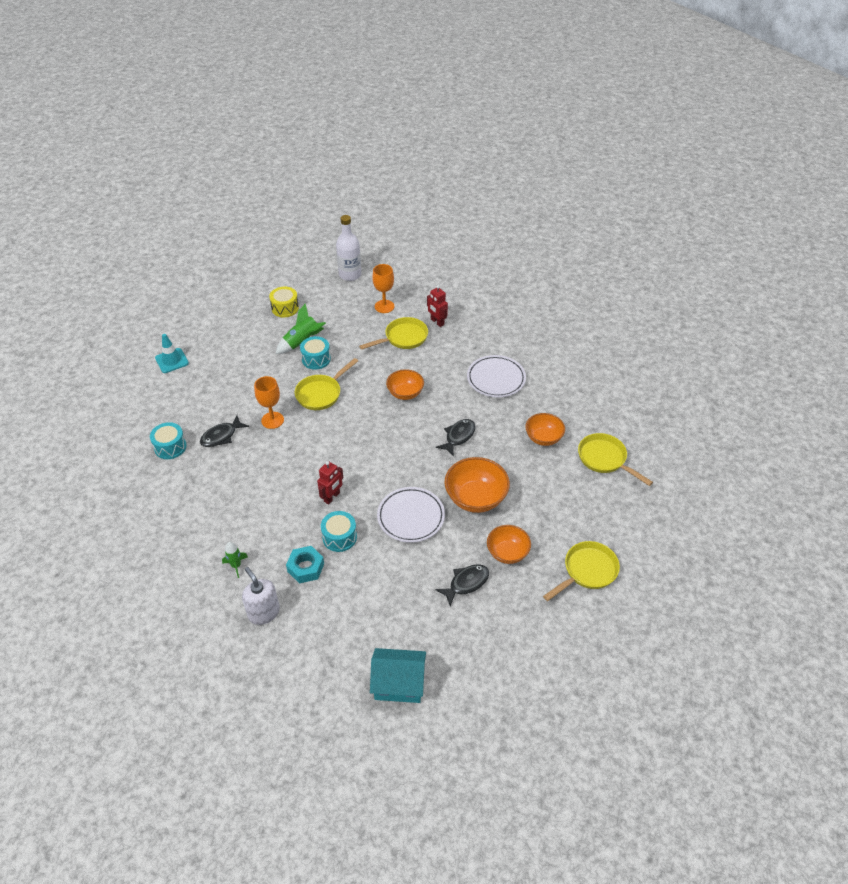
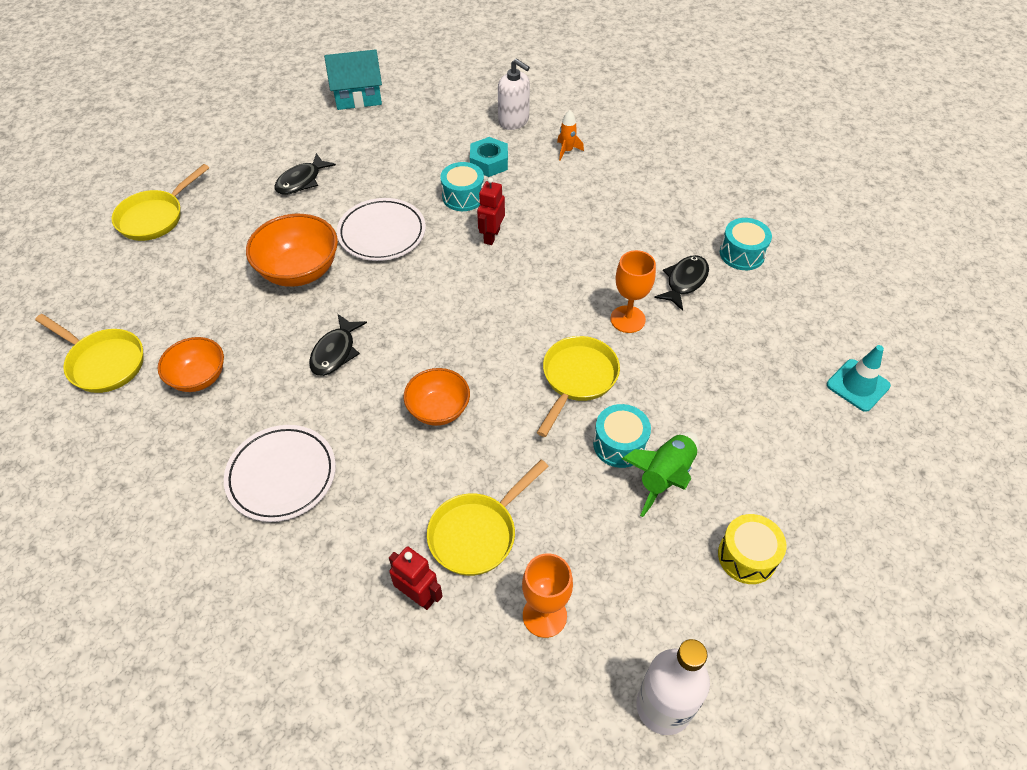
camera: 165 degrees right, 5 degrees up
green rocket [222,542,248,578] -> orange rocket [557,110,584,161]
orange bowl [487,525,531,564] -> none

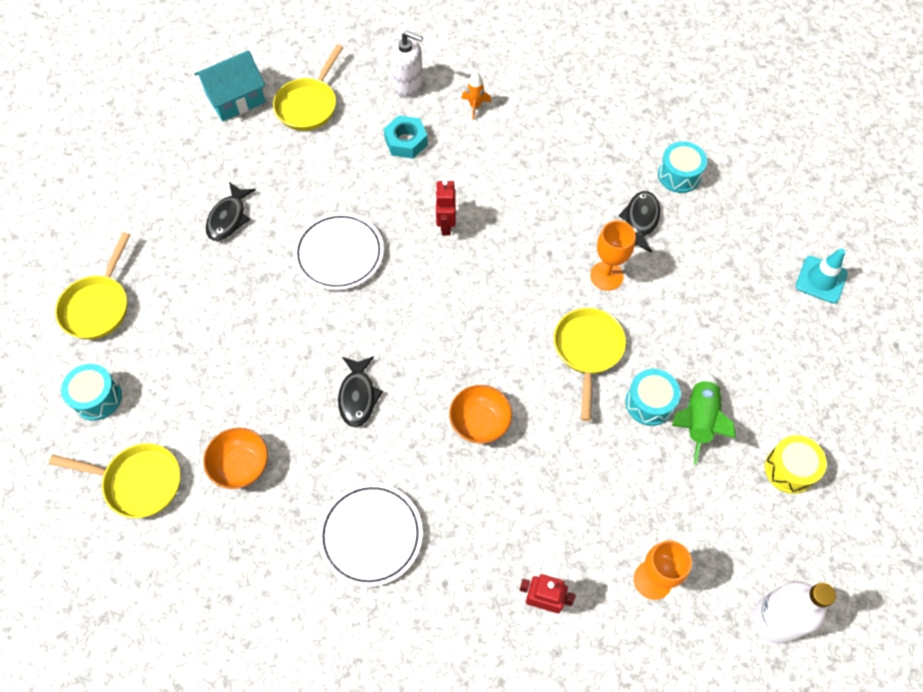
camera: 20 degrees left, 10 degrees up
orange bowl [246,214,338,287] -> none
yellow pan [427,460,549,576] -> yellow pan moved to [273,45,343,131]
turquoise drum [440,162,484,211] -> turquoise drum moved to [61,364,122,421]

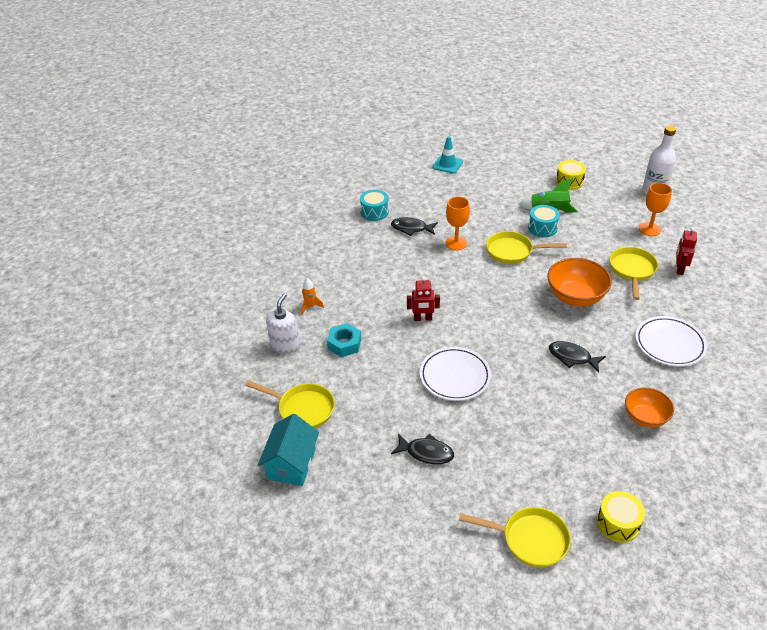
camera: 90 degrees left, 20 degrees down
yellow pan [49,443,180,518] -> yellow pan moved to [609,247,658,300]
turquoise drum [61,364,122,421] -> yellow drum [597,491,645,543]
turquoise house [194,50,266,121] -> turquoise house turned 45 degrees clockwise [258,414,319,486]
black fish [338,356,383,427] -> black fish turned 150 degrees counterclockwise [549,341,606,373]
orange bowl [449,385,512,444] -> orange bowl [547,258,612,307], size x1.53

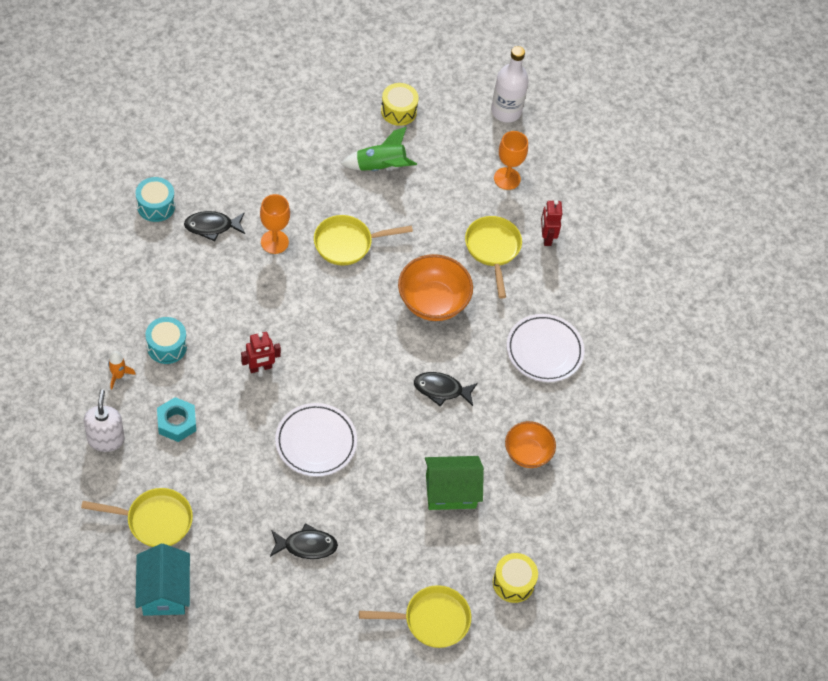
camera: 25 degrees left, 15 degrees up
turquoise traffic cone [432,136,463,174] -> none
turquoise drum [528,205,560,237] -> turquoise drum moved to [146,317,187,364]
none -> green house [425,456,484,510]

